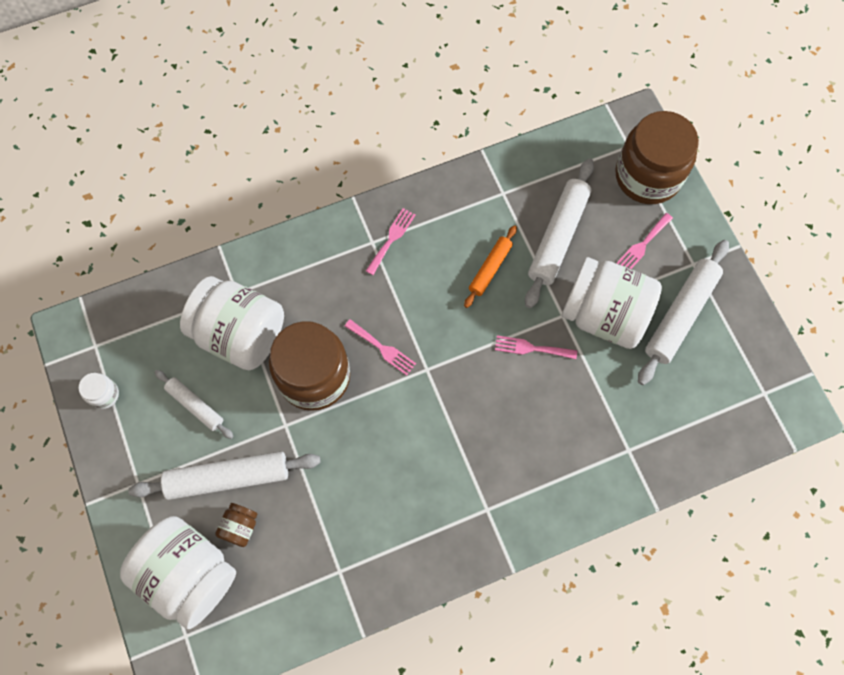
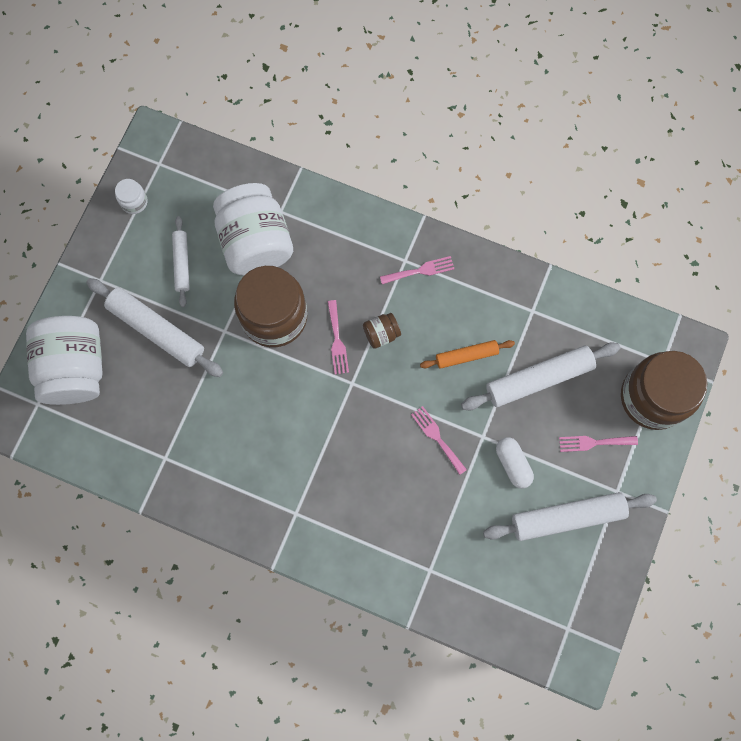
camera: 45 degrees right, 5 degrees up
brown jar [215,503,258,547] -> brown jar moved to [363,313,401,349]
white jar [562,257,662,349] -> white capsule [496,437,534,488]

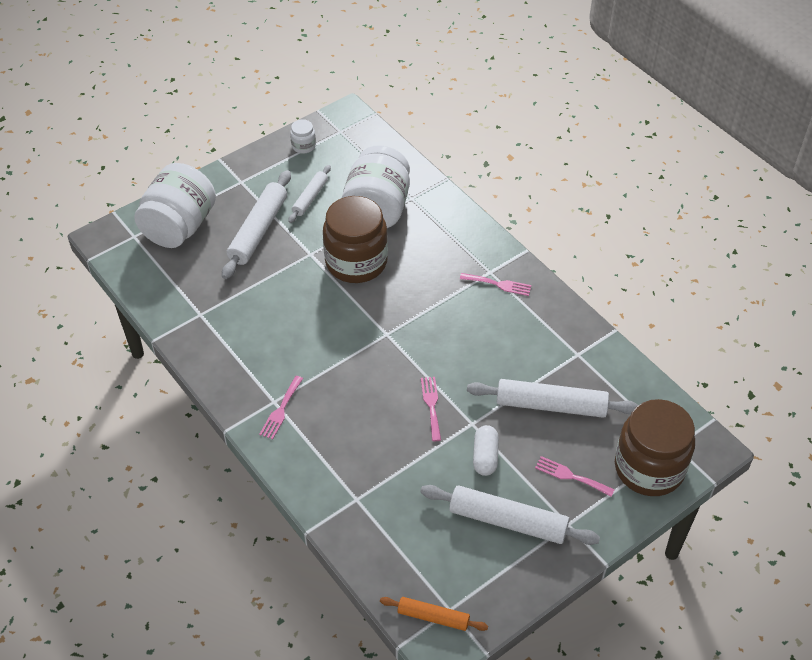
camera: 30 degrees right, 25 degrees down
white rolling pin [86,278,223,377] -> white rolling pin turned 45 degrees clockwise [222,170,291,279]
pink fork [327,300,349,375] -> pink fork moved to [259,376,303,439]
brown jar [363,313,401,349] -> none
orange rolling pin [420,340,515,369] -> orange rolling pin moved to [380,597,488,631]

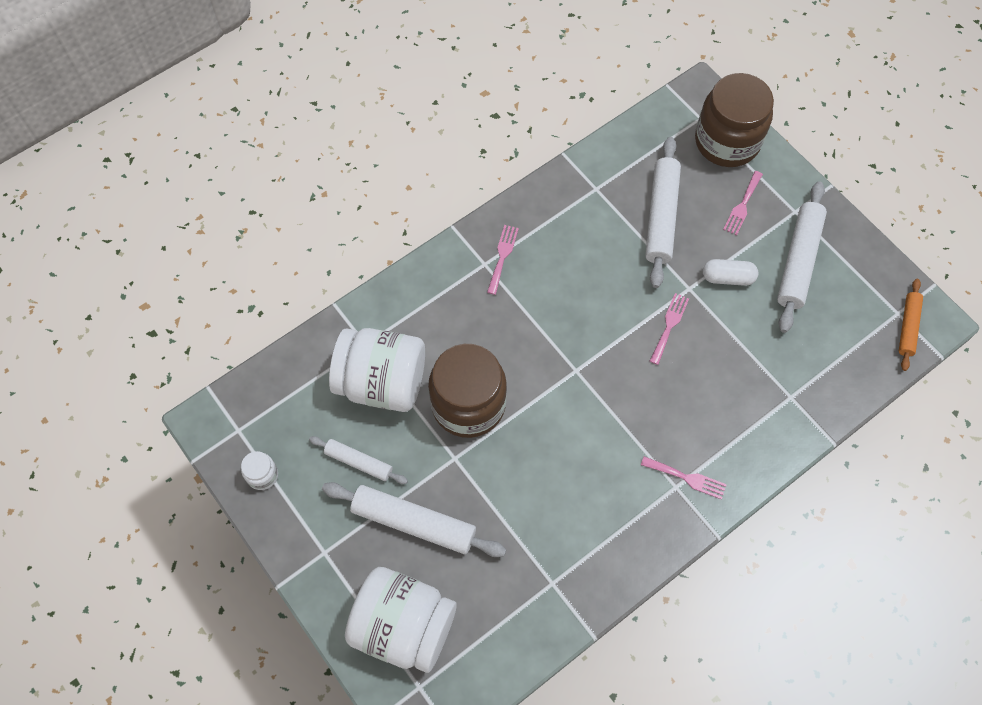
camera: 90 degrees left, 15 degrees up
pink fork [421,377,441,441] -> pink fork turned 120 degrees clockwise [650,293,689,365]

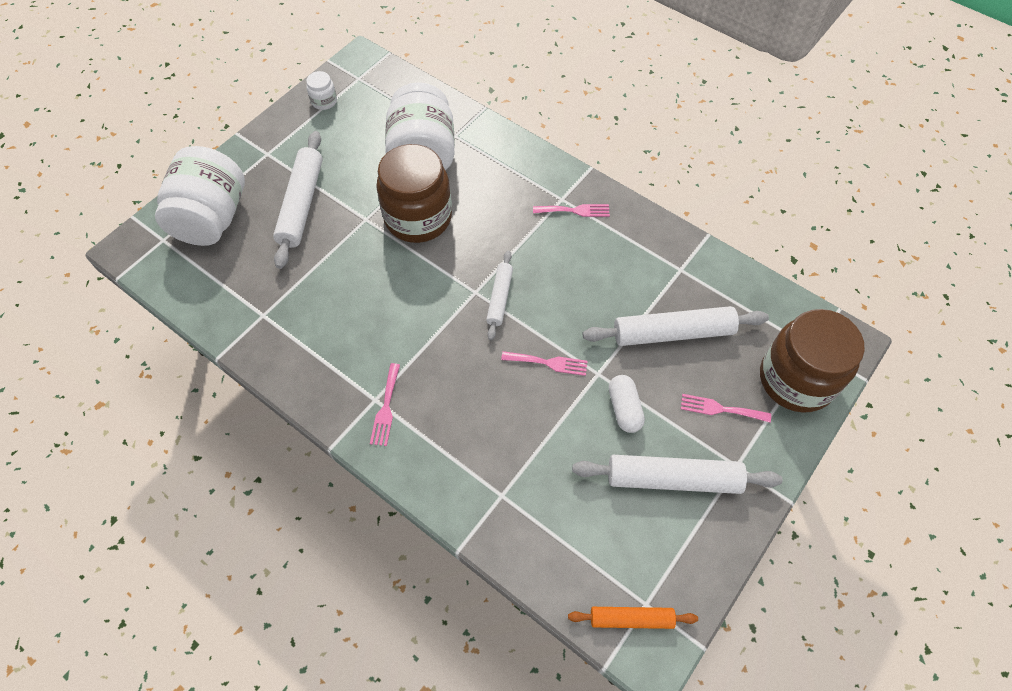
camera: 75 degrees right, 5 degrees down
white rolling pin [309,436,408,484] -> white rolling pin moved to [486,251,513,340]

